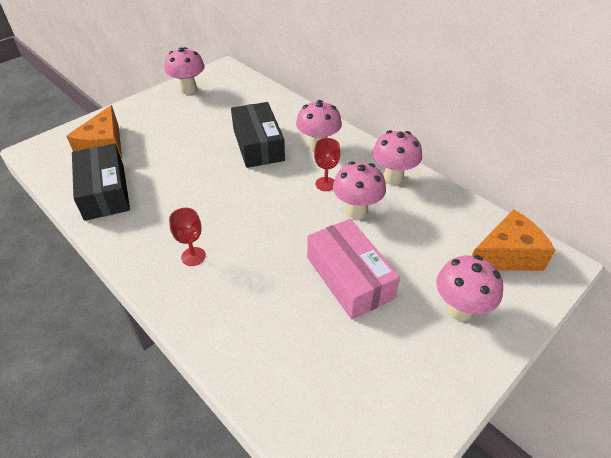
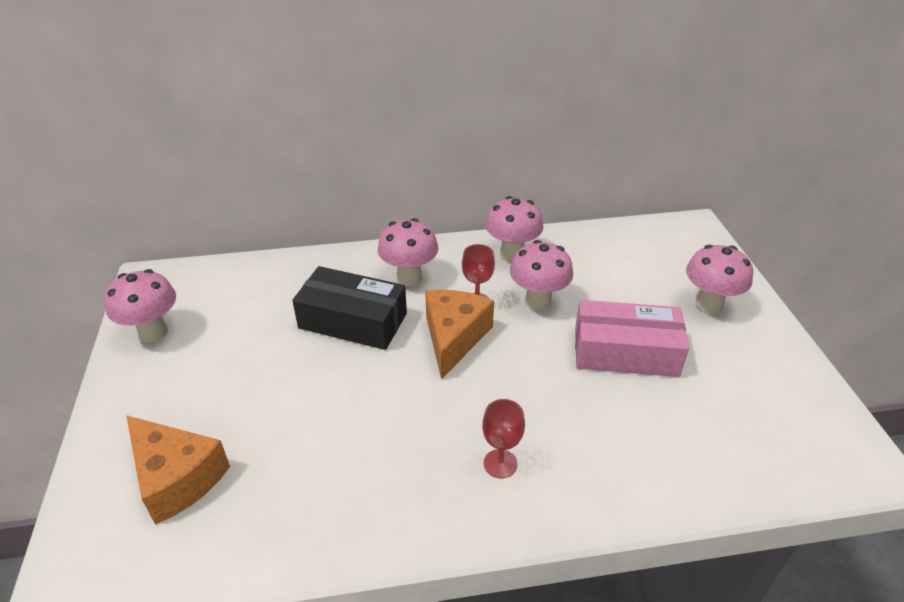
camera: 55 degrees left, 5 degrees down
black box [72,143,130,221] -> none
orange cheese [472,209,556,271] -> orange cheese moved to [425,290,494,380]

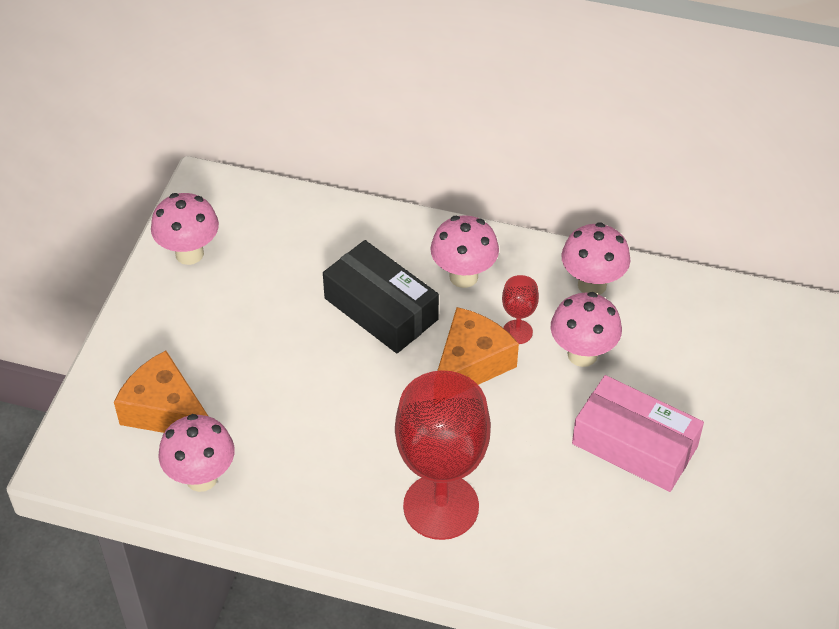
camera: 25 degrees right, 10 degrees up
orange cheese [126,415,230,525] -> orange cheese turned 150 degrees clockwise [114,351,208,433]
red goblet [482,399,525,478] -> red goblet [395,370,491,540], size x2.30
pink mushroom [686,245,753,314] -> pink mushroom moved to [158,414,235,492]

